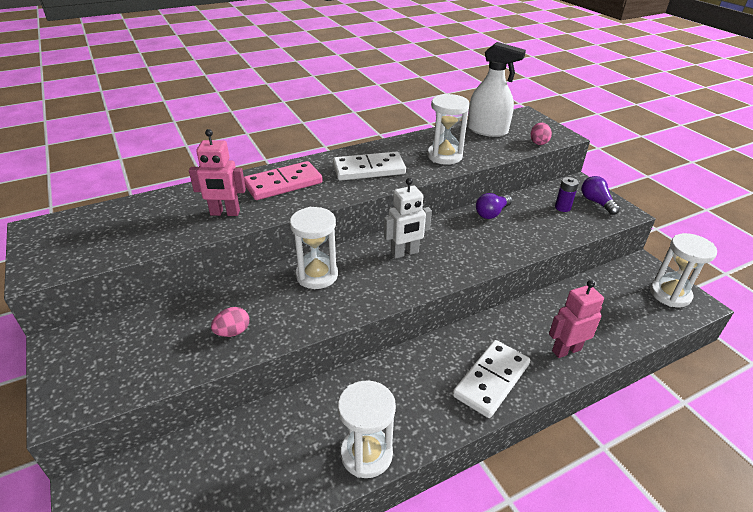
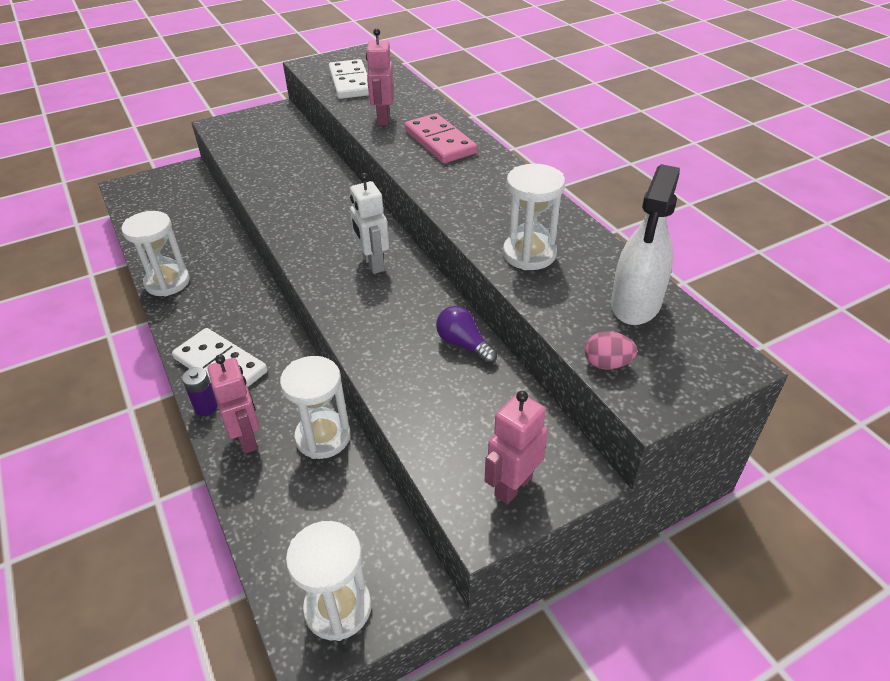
camera: 90 degrees right, 5 degrees up
pink egg [211,307,249,337] -> none
white hourglass [290,207,338,289] -> white hourglass moved to [280,356,350,459]
white domino [333,152,406,181] -> white domino moved to [329,59,369,99]
purple battery [555,177,579,212] -> purple battery moved to [182,367,218,416]
purple light bulb [582,176,620,215] -> pink robot [485,391,548,505]

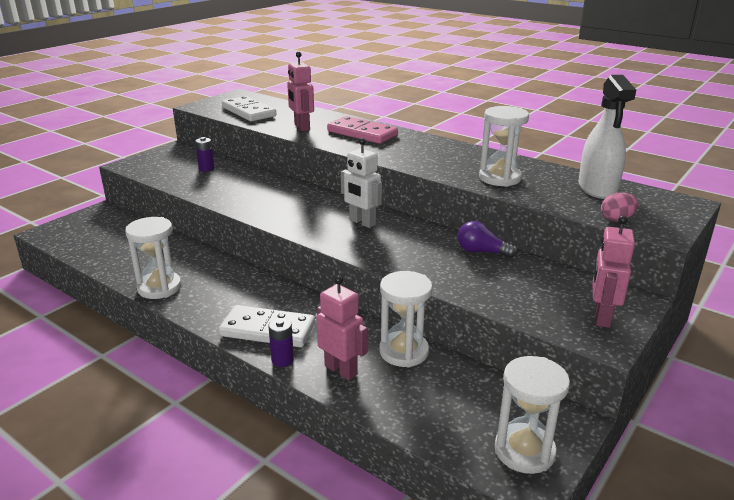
camera: 25 degrees left, 15 degrees down
none -> purple battery [195,137,215,172]

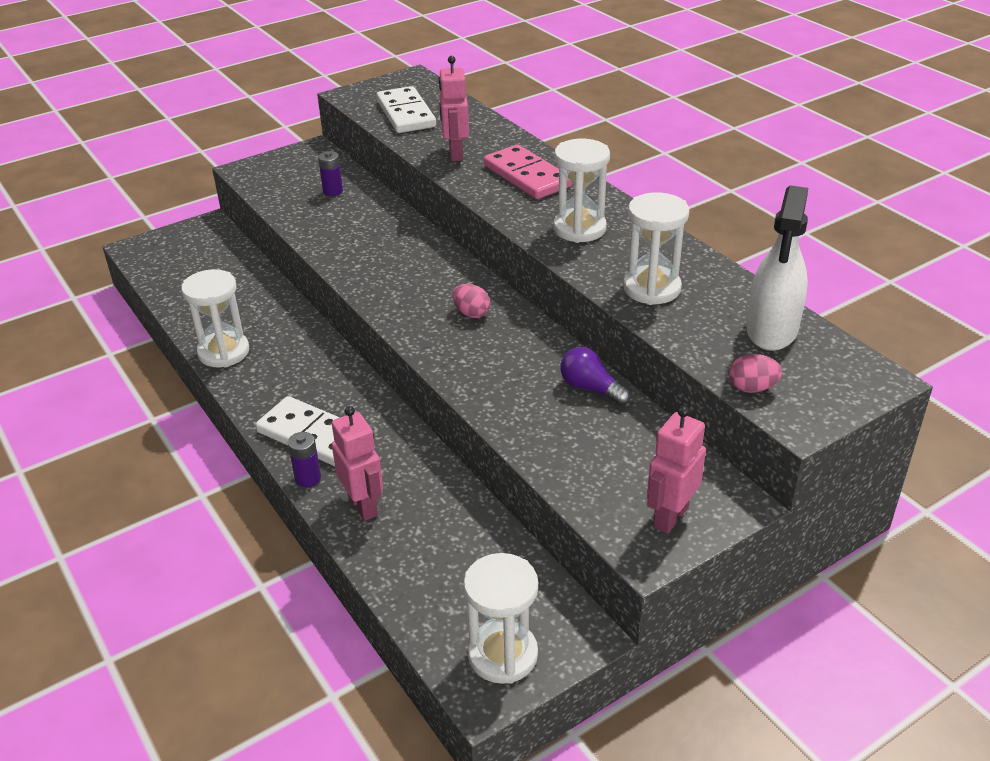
camera: 20 degrees right, 10 degrees up
white robot [341,138,382,228] -> pink egg [452,284,490,318]
white hourglass [379,271,433,367] -> white hourglass moved to [553,139,610,243]

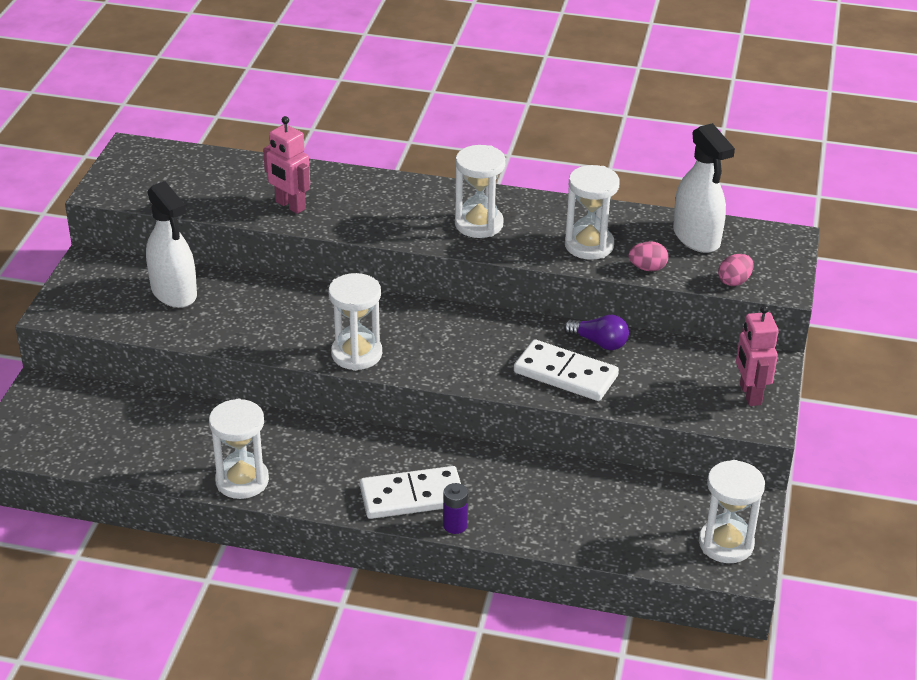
camera: 45 degrees left, 0 degrees up
purple battery [318,151,343,196] -> white spray bottle [146,181,197,308]
pink robot [332,406,383,521] -> none
white domino [376,86,436,133] -> white domino moved to [514,339,619,401]
pink egg [452,284,490,318] -> pink egg moved to [629,241,668,271]
pink domino [484,144,572,199] -> none
purple light bulb [560,347,630,406] -> purple light bulb turned 150 degrees counterclockwise [564,315,629,350]
none -> white hourglass [328,273,382,371]

